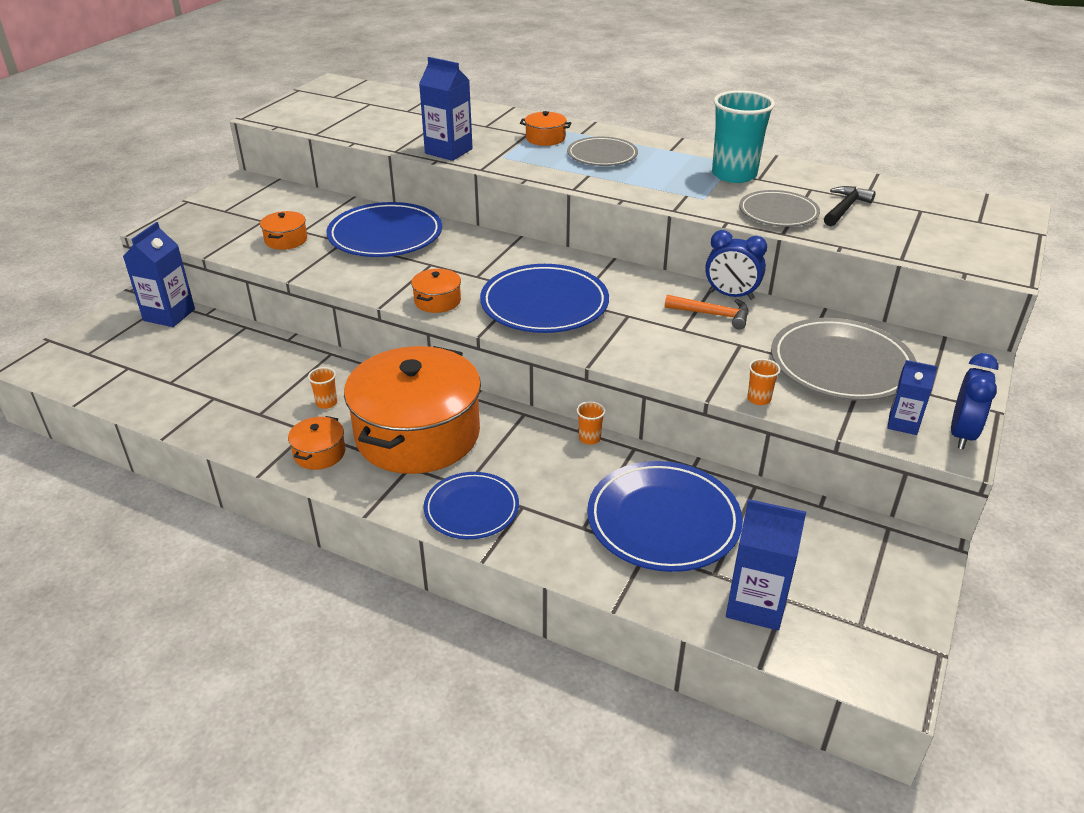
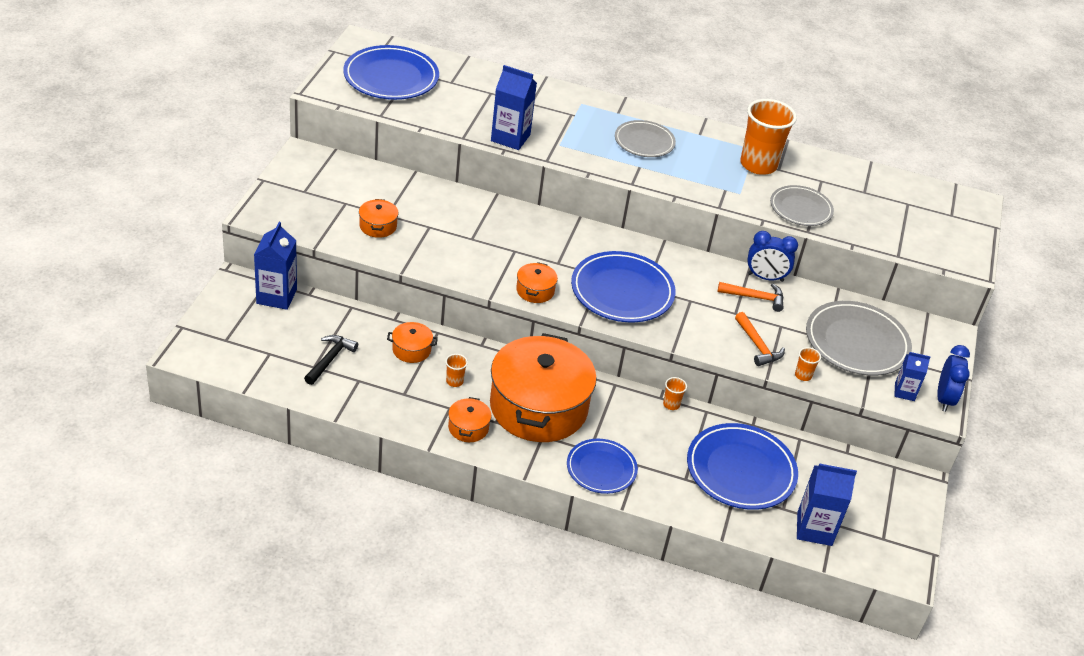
camera: 15 degrees left, 5 degrees up
blue plate [326,202,442,257] -> blue plate moved to [343,45,439,100]
orange pot [520,111,571,146] -> orange pot moved to [387,322,438,363]
turquoise cup [712,90,775,183] -> orange cup [740,99,797,175]
black hammer [824,186,876,226] -> black hammer moved to [304,335,358,385]
none -> orange hammer [735,312,785,366]

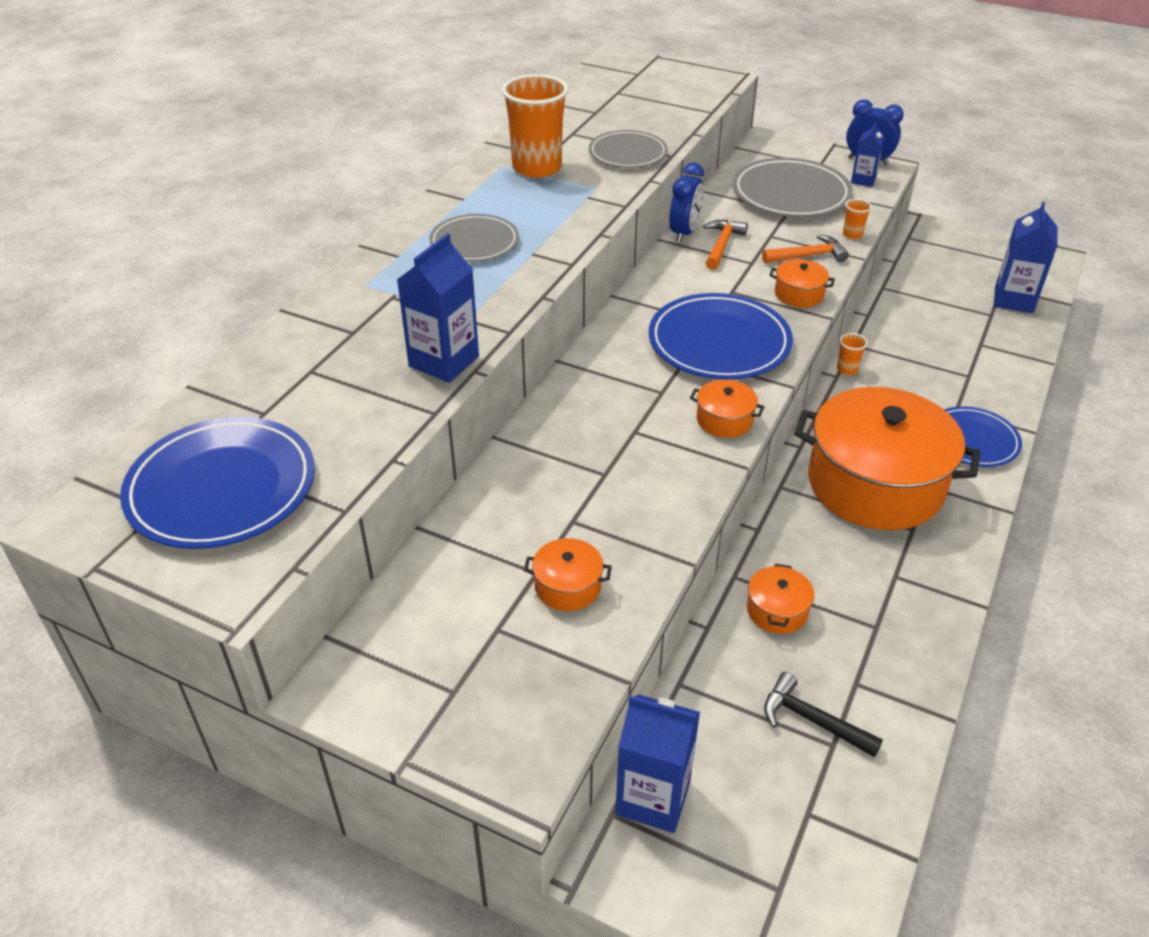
camera: 75 degrees left, 0 degrees up
orange cup [445,354,468,387] -> none
orange pot [448,397,492,442] -> orange pot moved to [769,259,835,307]
blue plate [687,423,798,510] -> none

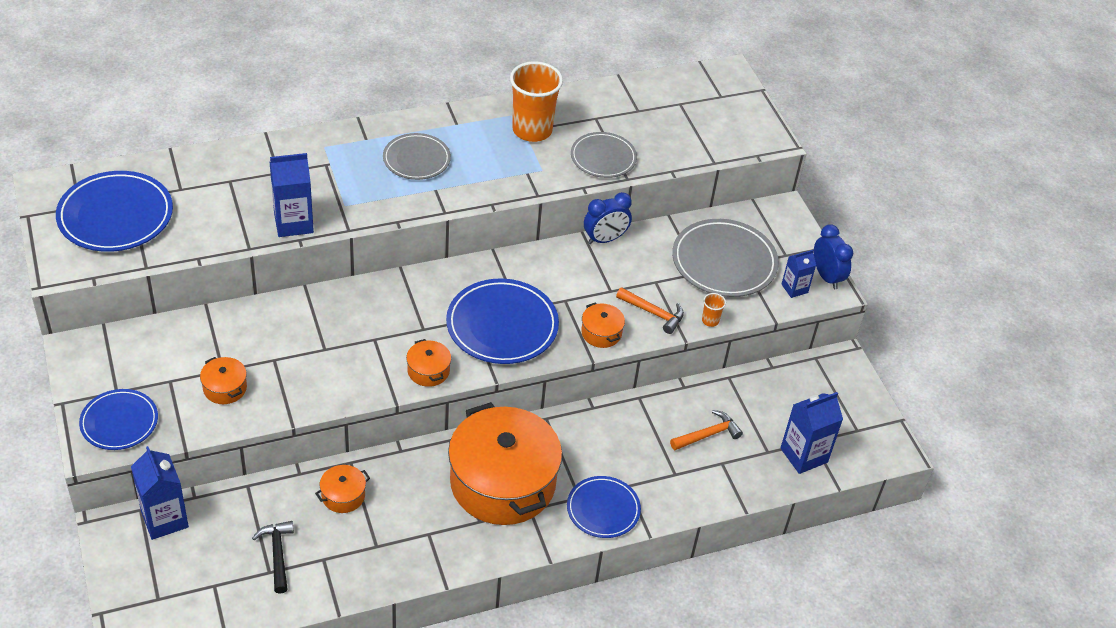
camera: 40 degrees right, 5 degrees up
orange hammer [703,220,748,270] -> orange hammer moved to [670,410,743,450]
orange cup [837,333,868,375] -> none
none -> blue plate [79,389,158,450]

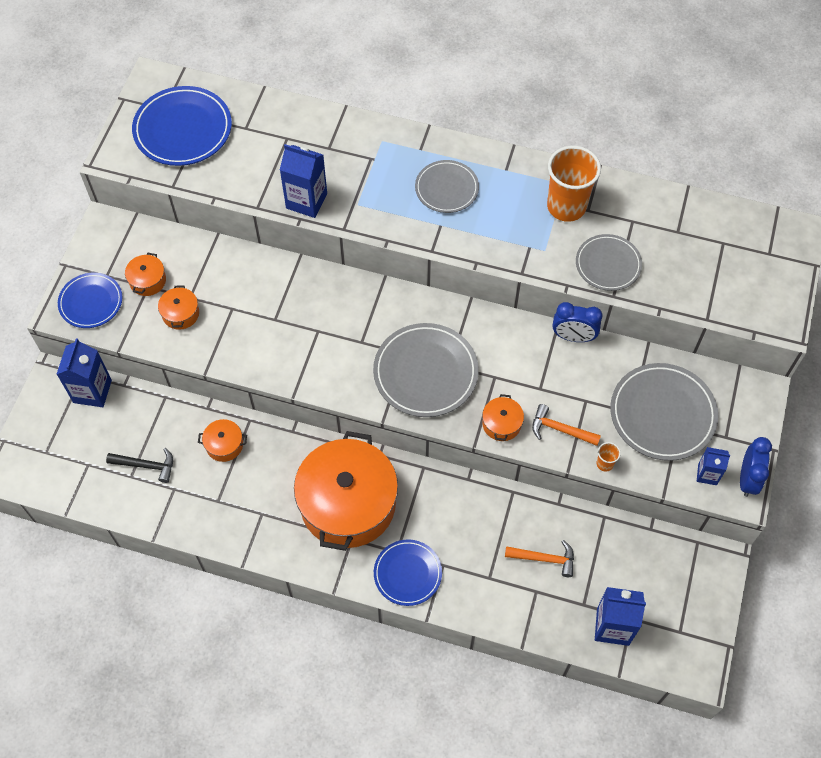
camera: 40 degrees right, 15 degrees up
black hammer [252,521,294,594] -> black hammer turned 75 degrees clockwise [106,448,173,483]
orange pot [406,339,451,387] -> orange pot moved to [125,253,166,296]
blue plate [446,279,559,364] -> grey plate [373,323,479,417]
orange hammer [616,287,684,334] -> orange hammer turned 135 degrees clockwise [532,404,601,446]

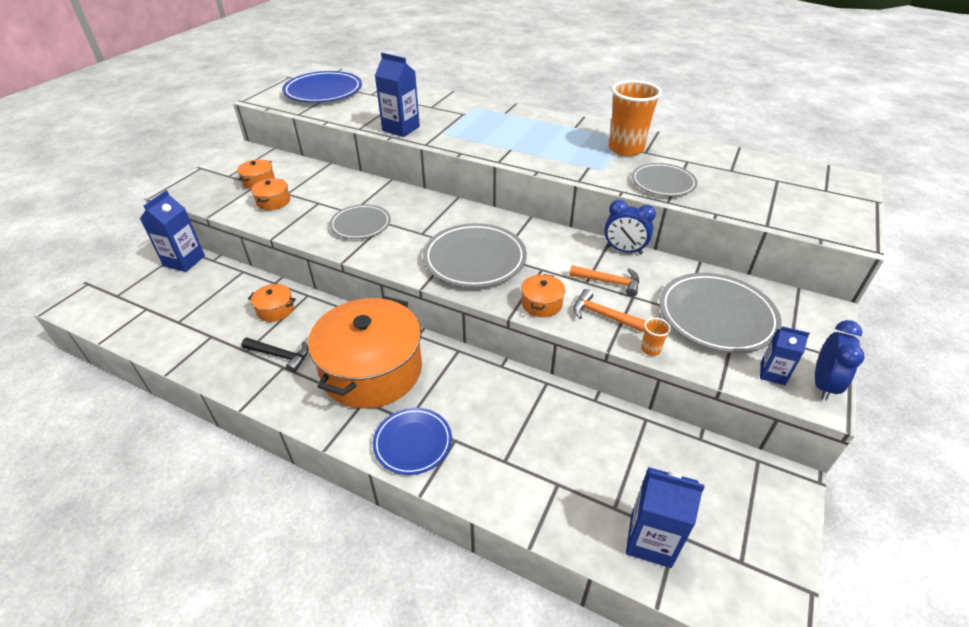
camera: 10 degrees right, 20 degrees down
blue plate [58,273,122,328] -> none
black hammer [106,448,173,483] -> black hammer moved to [242,338,308,373]
grey plate [415,160,479,213] -> grey plate moved to [330,204,391,239]
orange hammer [505,540,574,577] -> orange hammer moved to [569,265,639,297]

